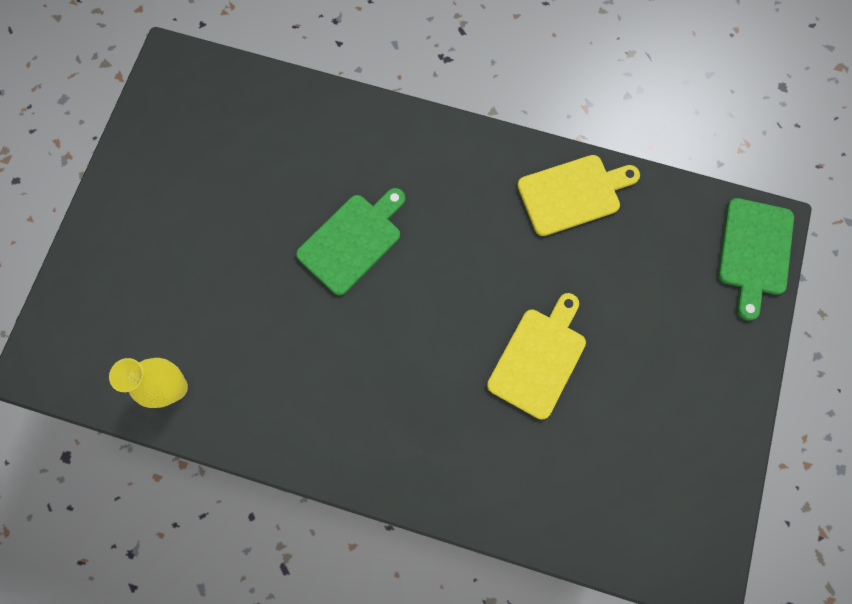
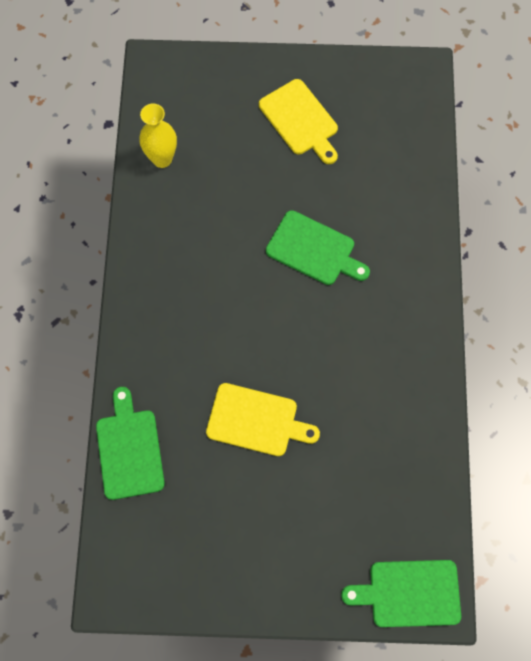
camera: 75 degrees right, 5 degrees down
yellow cutting board [517,155,640,236] -> yellow cutting board moved to [259,79,338,164]
none -> green cutting board [96,387,165,500]

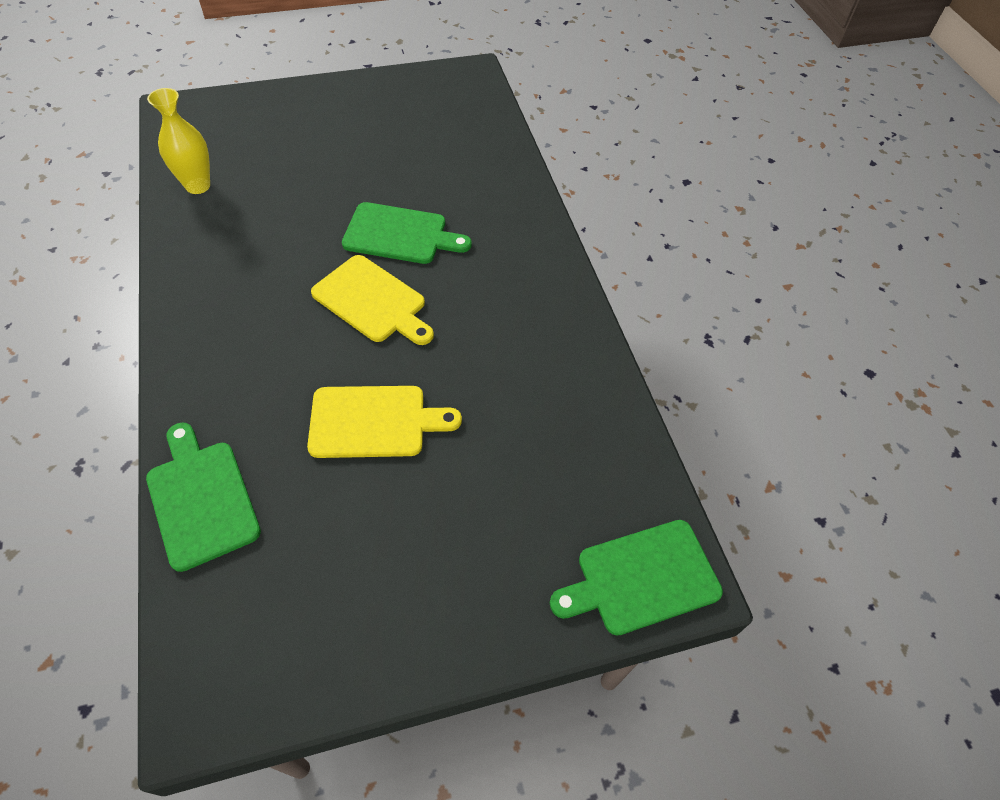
camera: 20 degrees left, 15 degrees down
yellow cutting board [259,79,338,164] -> yellow cutting board moved to [311,255,434,345]

